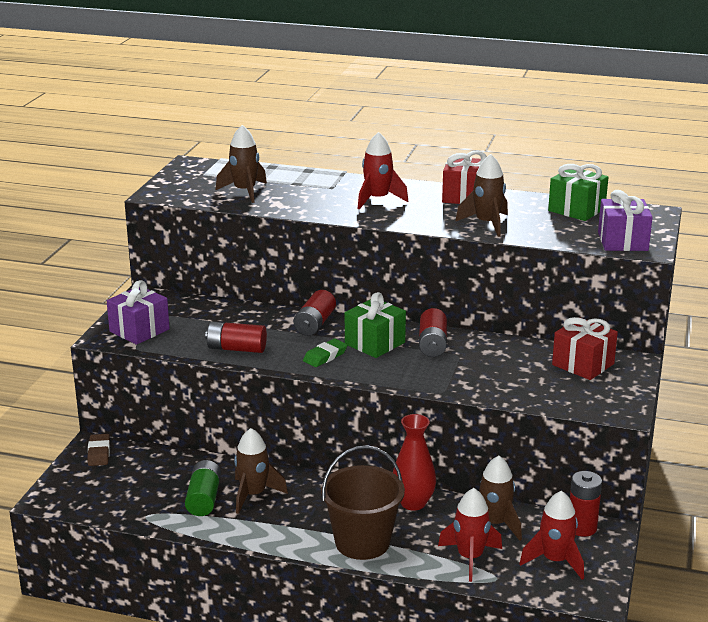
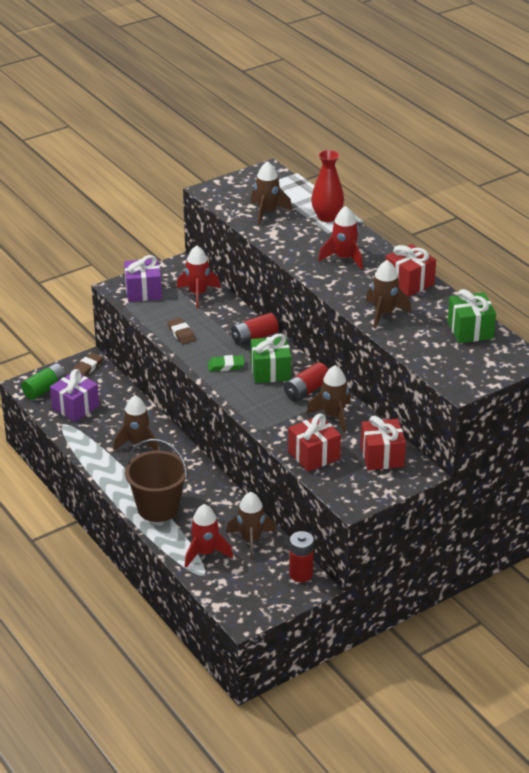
camera: 40 degrees right, 10 degrees up
green battery [185,460,221,516] -> green battery moved to [21,363,66,400]
red battery [205,321,267,353] -> brown eraser [167,318,196,345]
red vase [393,414,436,511] -> red vase moved to [311,150,344,222]
red rocket [519,490,584,580] -> red rocket moved to [177,246,221,309]
purple gift [598,190,653,251] -> purple gift moved to [50,369,99,422]
none -> red gift [288,414,341,472]
none -> brown rocket [306,365,351,433]

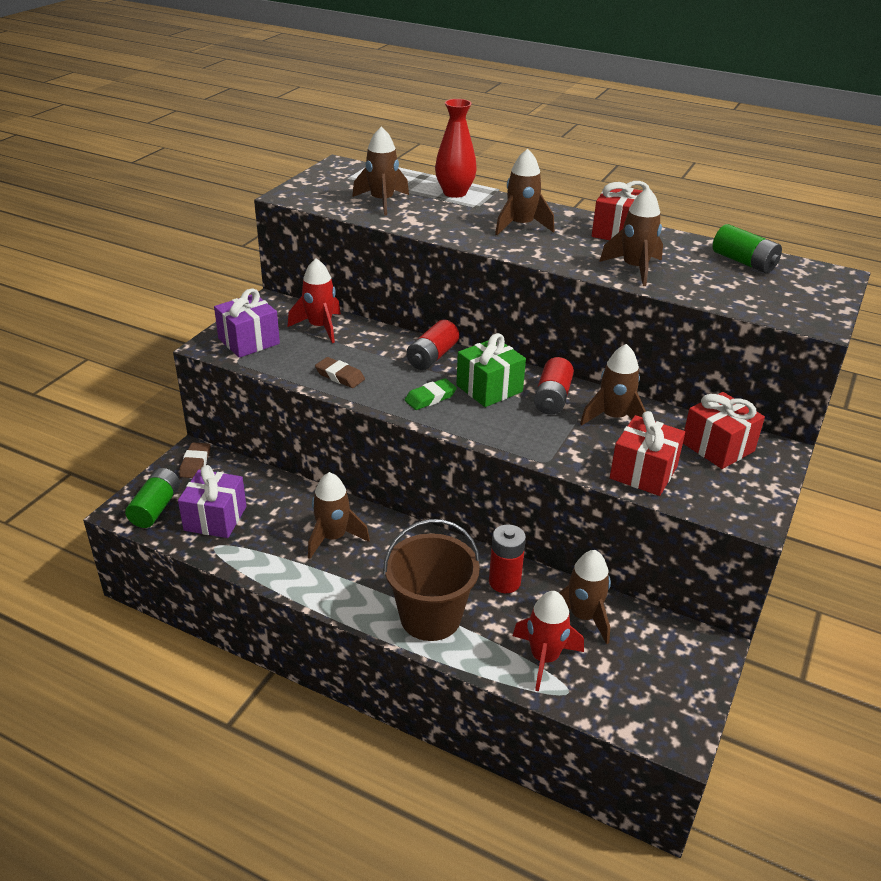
camera: 30 degrees left, 0 degrees up
red battery [289,531,314,582] -> red battery moved to [489,524,526,593]
red rocket [318,206,363,270] -> brown rocket [495,149,554,235]
green gift [447,289,496,343] -> green battery [713,224,782,273]

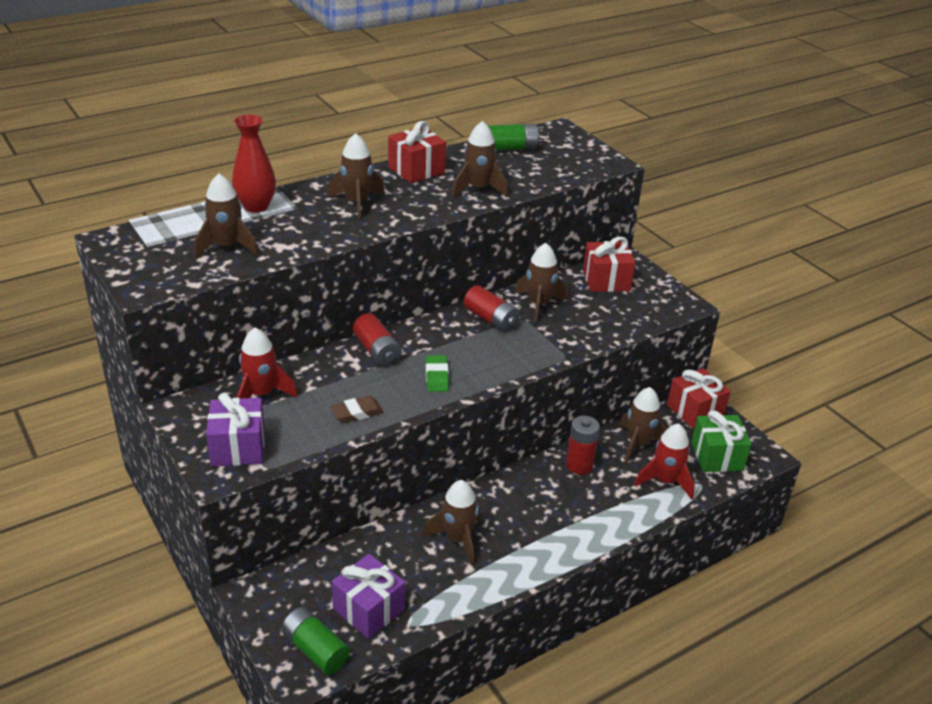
camera: 60 degrees left, 0 degrees up
brown eraser [179,443,210,478] -> none
brown bucket [383,519,480,641] -> none
green gift [456,333,526,407] -> green gift moved to [691,410,751,472]
red gift [610,411,685,496] -> red gift moved to [667,368,731,429]

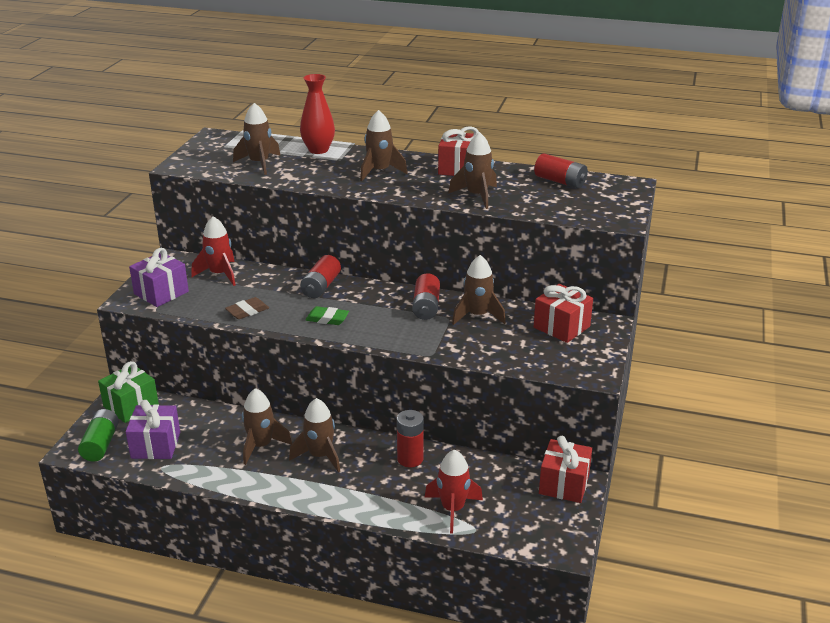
camera: 50 degrees right, 5 degrees down
brown eraser [330,396,384,423] -> brown eraser turned 60 degrees counterclockwise [225,297,269,319]
green eraser [426,355,449,392] -> green eraser turned 60 degrees clockwise [305,306,349,325]
green battery [488,124,540,151] -> red battery [534,153,588,188]
brown rocket [619,387,668,463] -> brown rocket moved to [289,398,340,472]
green gift [691,410,751,472] -> green gift moved to [98,361,159,423]

